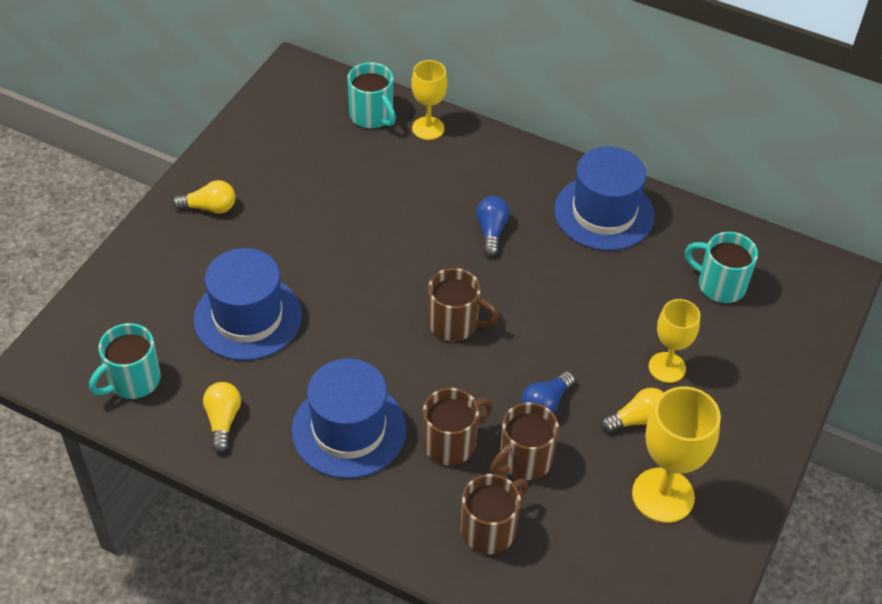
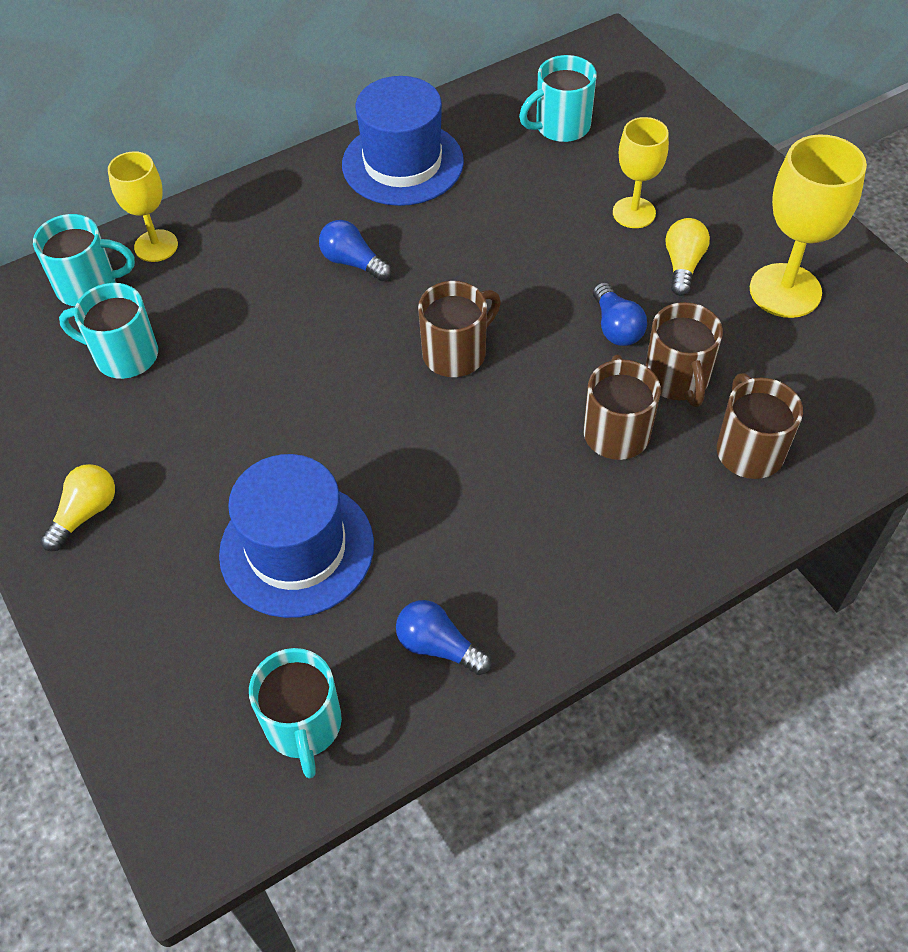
camera: 55 degrees left, 5 degrees up
yellow light bulb [203,382,241,453] -> blue light bulb [396,600,492,675]
blue hat [292,358,406,479] -> none
none -> turquoise mug [59,283,158,379]

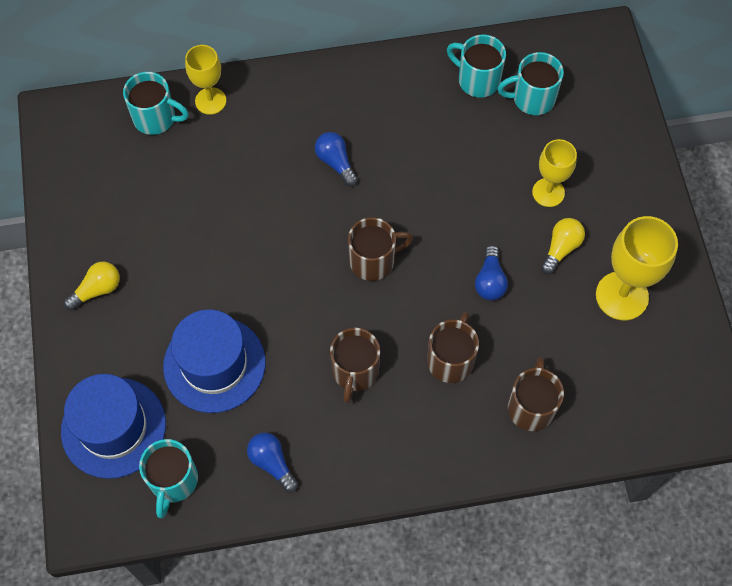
camera: 20 degrees right, 10 degrees up
turquoise mug [59,283,158,379] -> turquoise mug moved to [447,35,506,98]
blue hat [342,76,464,206] -> blue hat moved to [61,374,166,479]
brown mug [646,302,723,407] -> brown mug moved to [330,328,380,404]

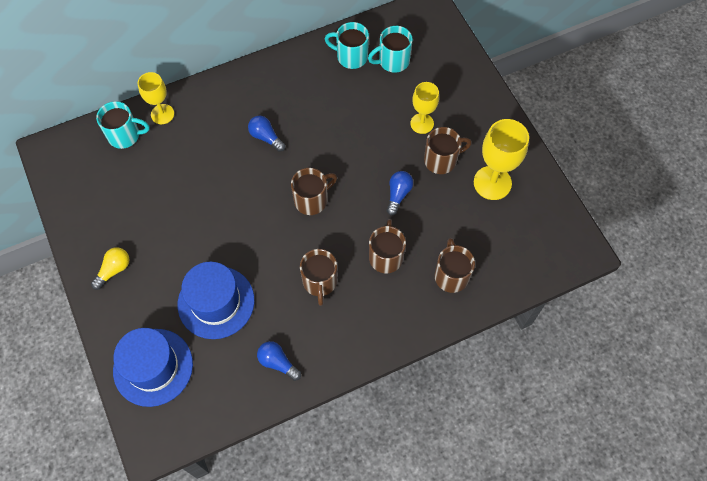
camera: 15 degrees left, 0 degrees up
turquoise mug [139,439,198,518] -> none
blue light bulb [475,245,508,300] -> blue light bulb turned 150 degrees counterclockwise [387,171,413,215]
yellow light bulb [541,218,585,274] -> brown mug [424,127,472,174]

